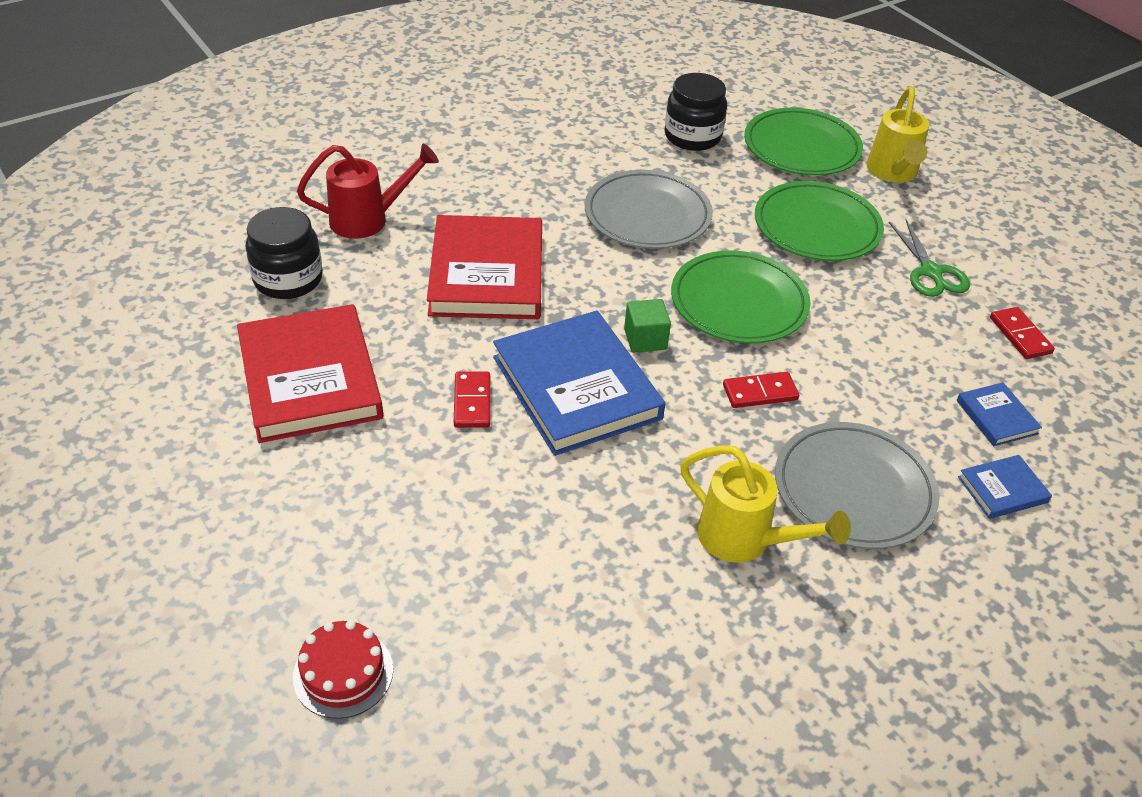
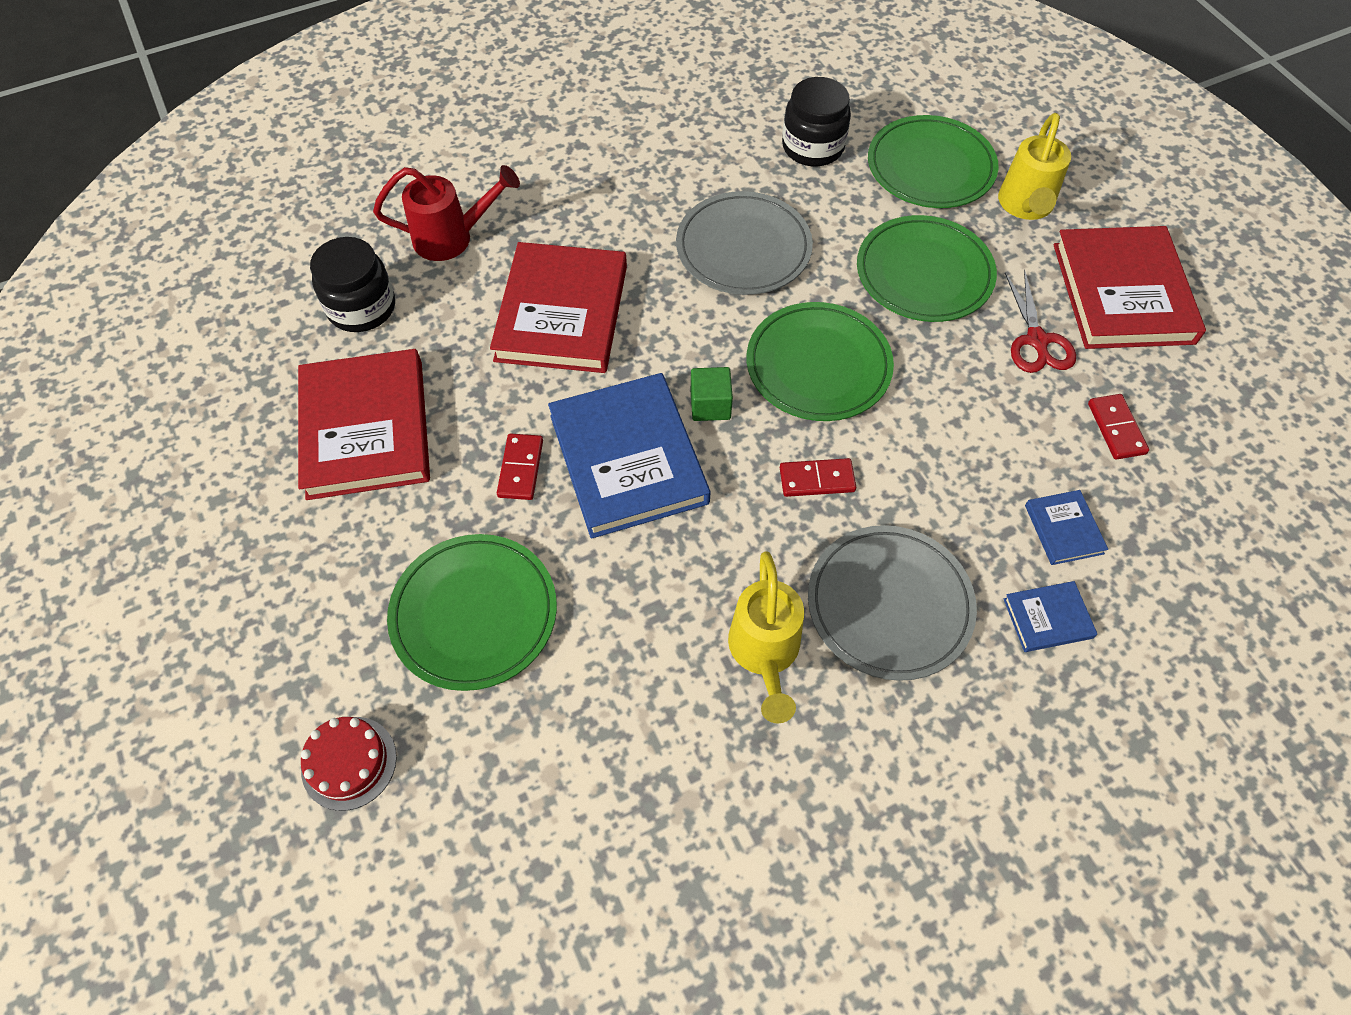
camera: 10 degrees right, 15 degrees up
yellow watering can [680,445,851,563] -> yellow watering can turned 45 degrees clockwise [728,552,804,723]
green scissors [889,219,970,297] -> red scissors [1005,269,1076,373]
none -> green plate [387,534,557,691]
none -> red book [1054,226,1206,349]

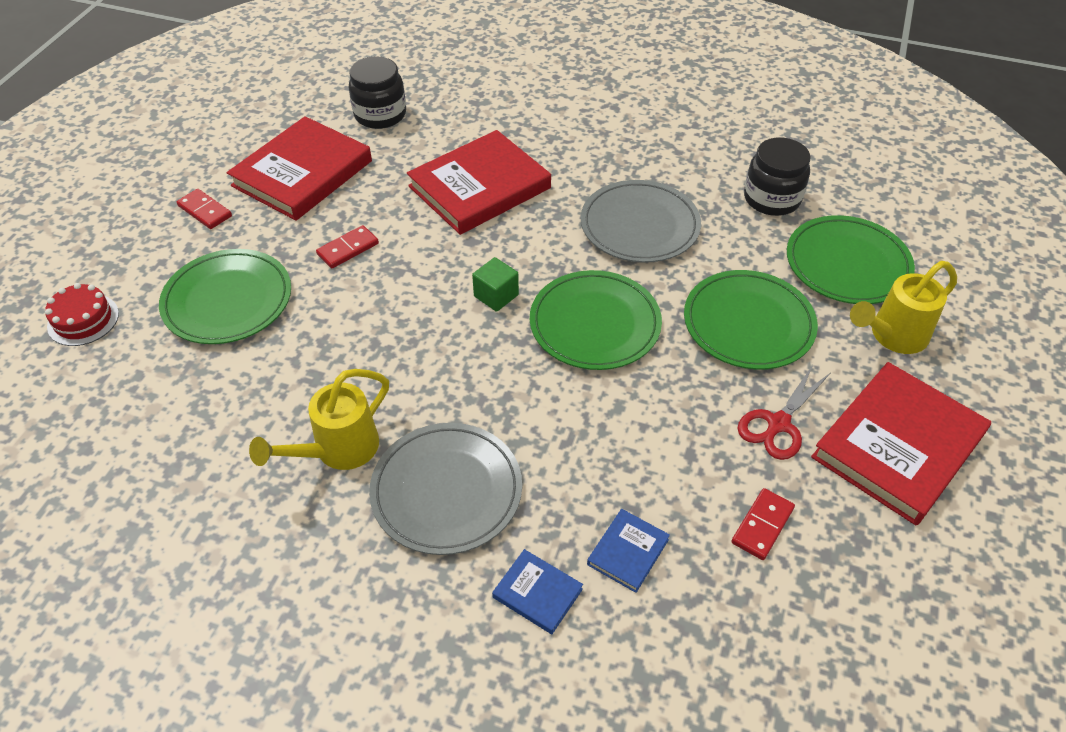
camera: 45 degrees right, 10 degrees down
red watering can [373,165,520,261] -> none
blue book [548,373,710,539] -> none
red domino [780,458,856,497] -> red domino moved to [177,189,232,229]

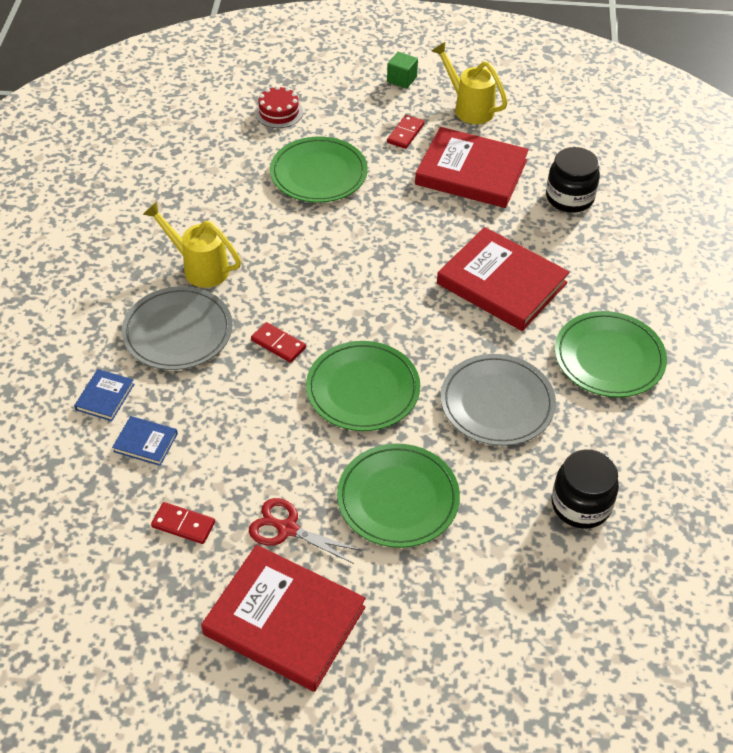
camera: 75 degrees right, 0 degrees up
red domino [316,225,379,269] -> red domino moved to [251,322,306,363]
green cube [472,257,519,312] -> green cube moved to [387,52,418,89]
green plate [787,215,915,304] -> green plate moved to [555,311,667,397]
yellow watering can [850,261,957,354] -> yellow watering can moved to [432,42,508,124]

